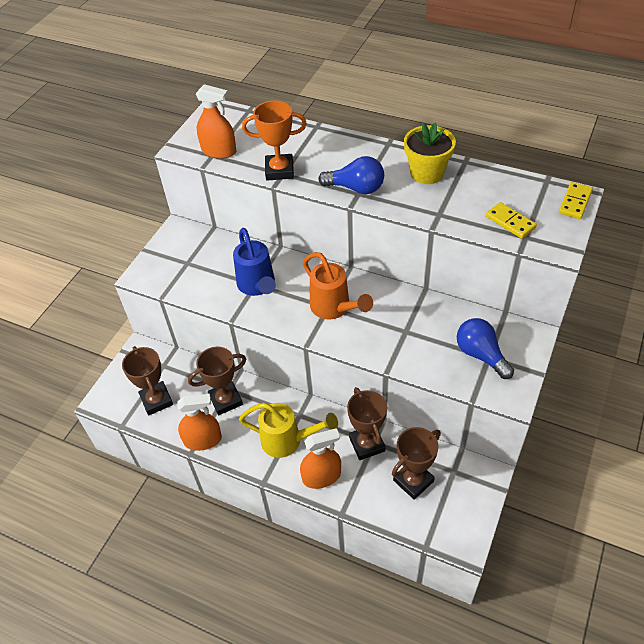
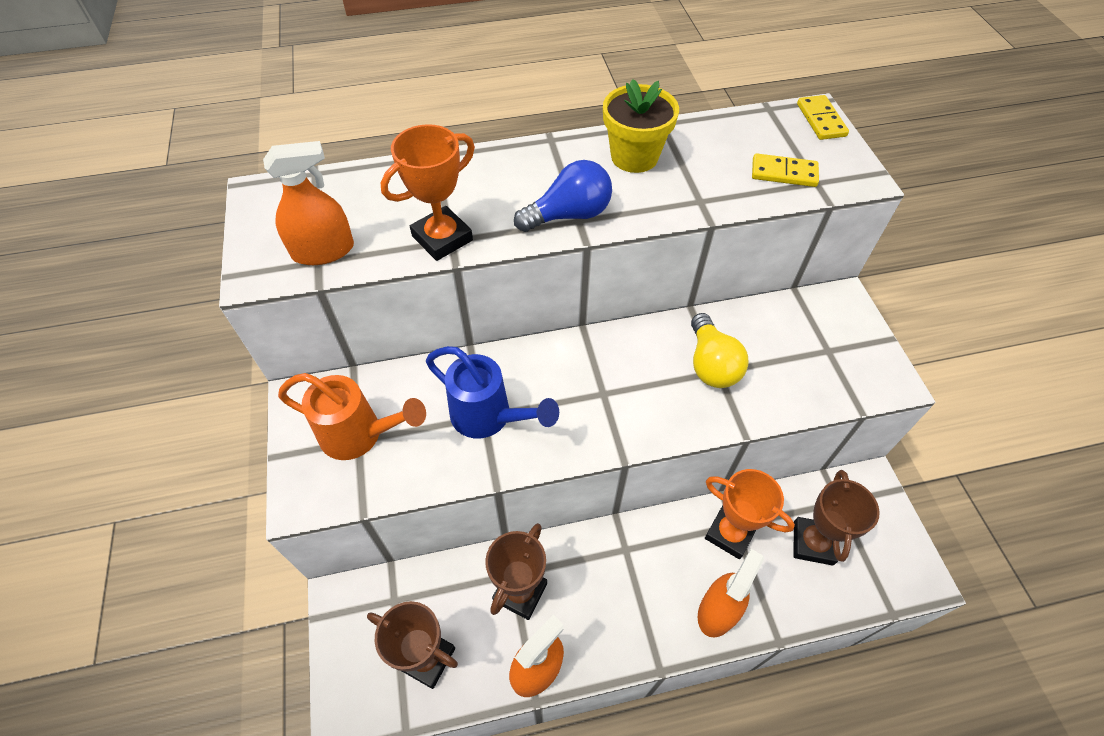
camera: 40 degrees left, 5 degrees up
yellow watering can [239,403,338,458] -> none
orange watering can [303,252,373,320] -> orange watering can moved to [278,373,426,460]
brown trophy [347,387,387,460] -> orange trophy [705,469,795,559]
blue light bulb [457,318,514,379] -> none
none -> yellow light bulb [691,313,748,388]

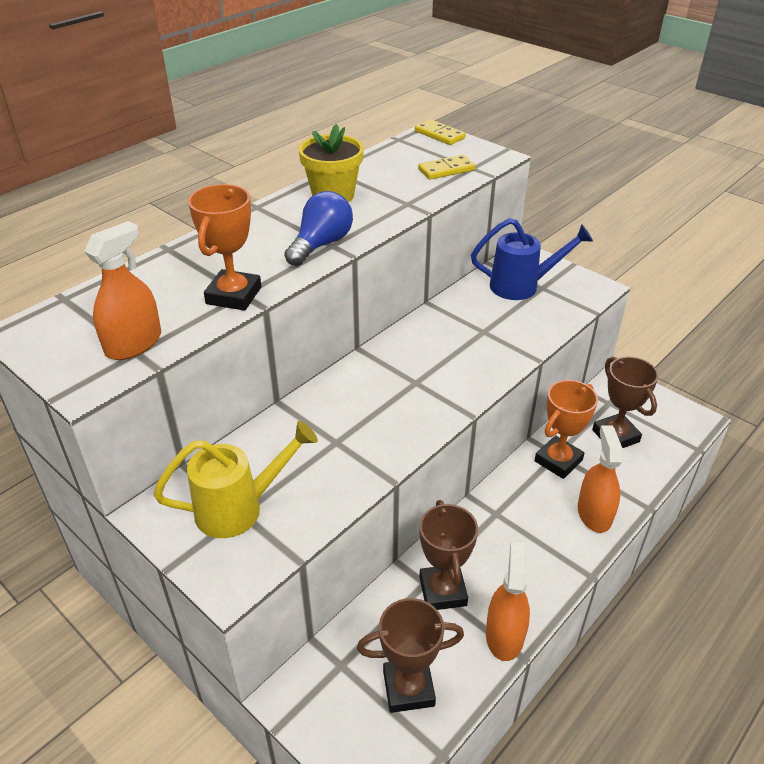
camera: 35 degrees left, 15 degrees down
orange watering can [278,373,426,460] -> yellow watering can [154,421,318,538]
blue watering can [426,346,559,438] -> blue watering can moved to [471,218,593,300]
yellow light bulb [691,313,748,388] -> none
orange trophy [705,469,795,559] -> orange trophy turned 45 degrees counterclockwise [534,380,598,479]

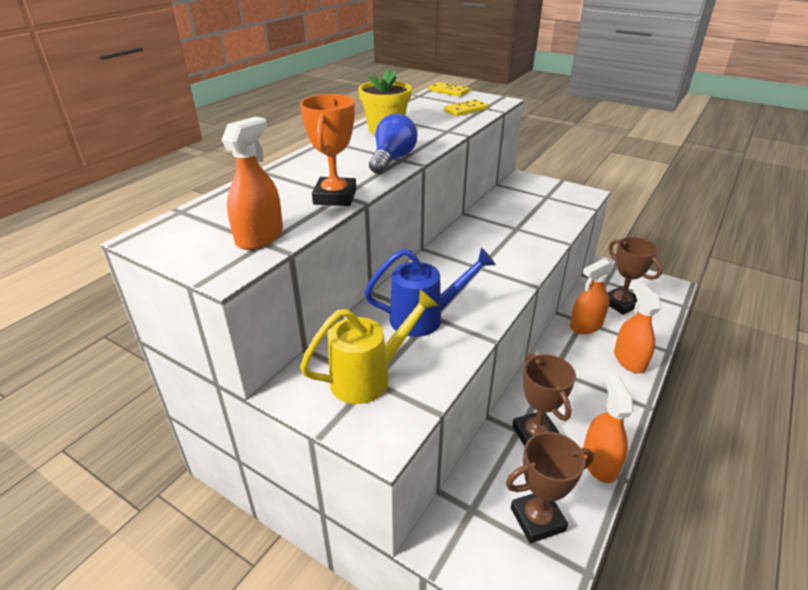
camera: 10 degrees left, 5 degrees down
blue watering can [471,218,593,300] -> blue watering can moved to [364,247,496,337]
orange trophy [534,380,598,479] -> orange spray bottle [570,259,614,334]

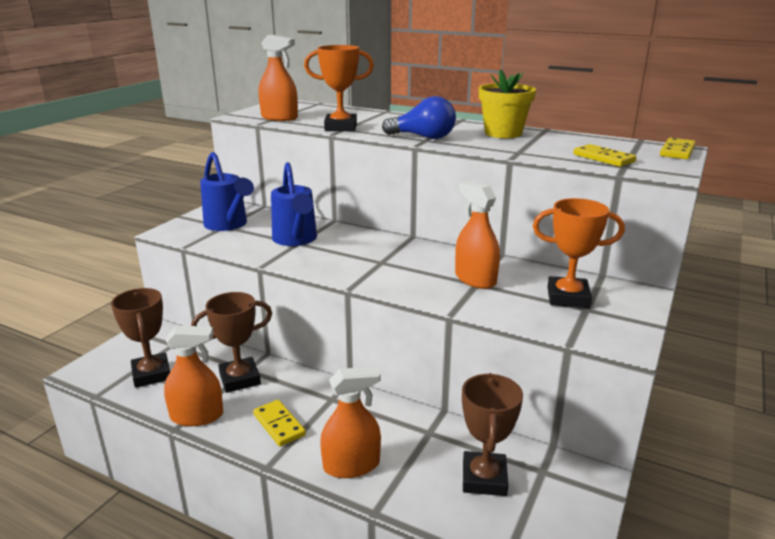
camera: 85 degrees right, 10 degrees down
yellow watering can [300,289,439,404] -> blue watering can [200,152,254,231]
orange spray bottle [570,259,614,334] -> orange spray bottle moved to [455,181,500,289]
brown trophy [607,237,662,315] -> brown trophy turned 45 degrees counterclockwise [462,373,523,496]
none -> yellow domino [253,400,306,446]
none -> orange trophy [533,198,625,308]

